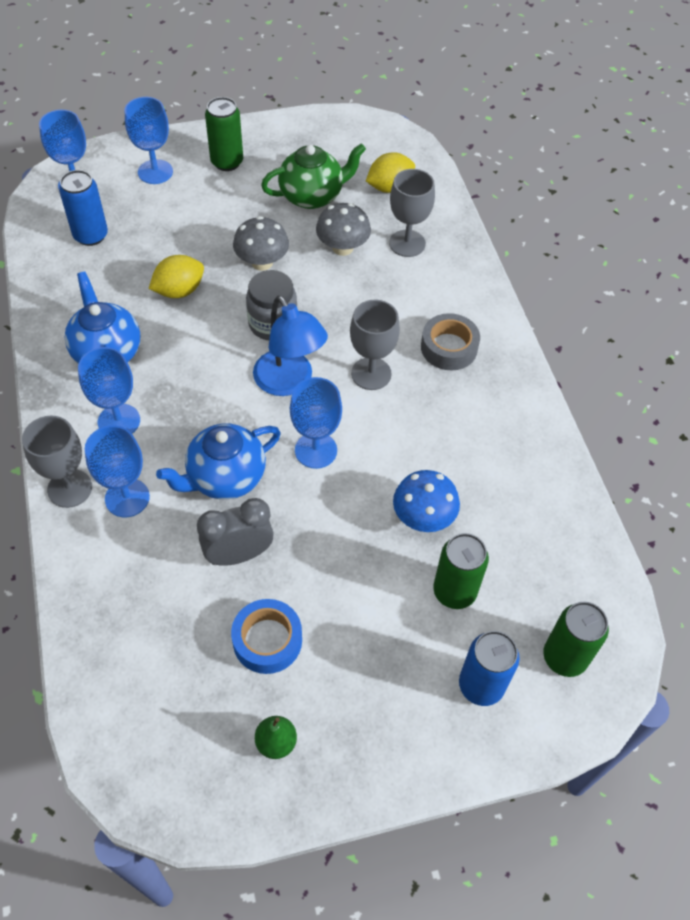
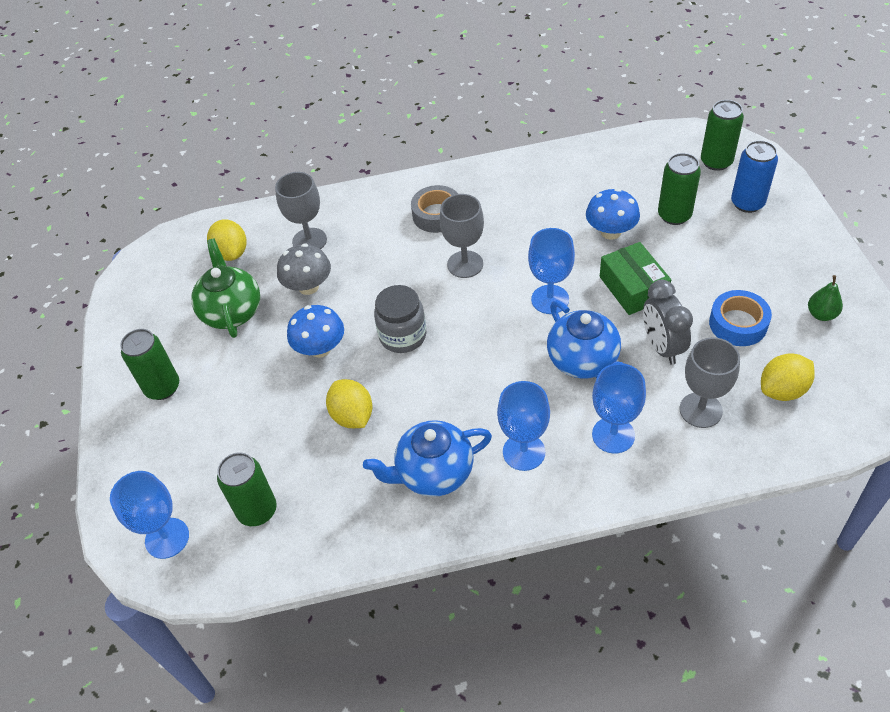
camera: 80 degrees left, 5 degrees down
grey goblet [22,416,92,508] -> grey goblet moved to [679,337,740,428]
blue can [59,170,108,246] -> green can [217,452,277,526]
blue goblet [125,97,173,184] -> none
grey mushroom [233,216,289,271] -> blue mushroom [287,305,344,358]
blue lamp [253,295,328,396] -> none
none -> green box [600,242,671,315]
none -> yellow lemon [761,353,815,401]

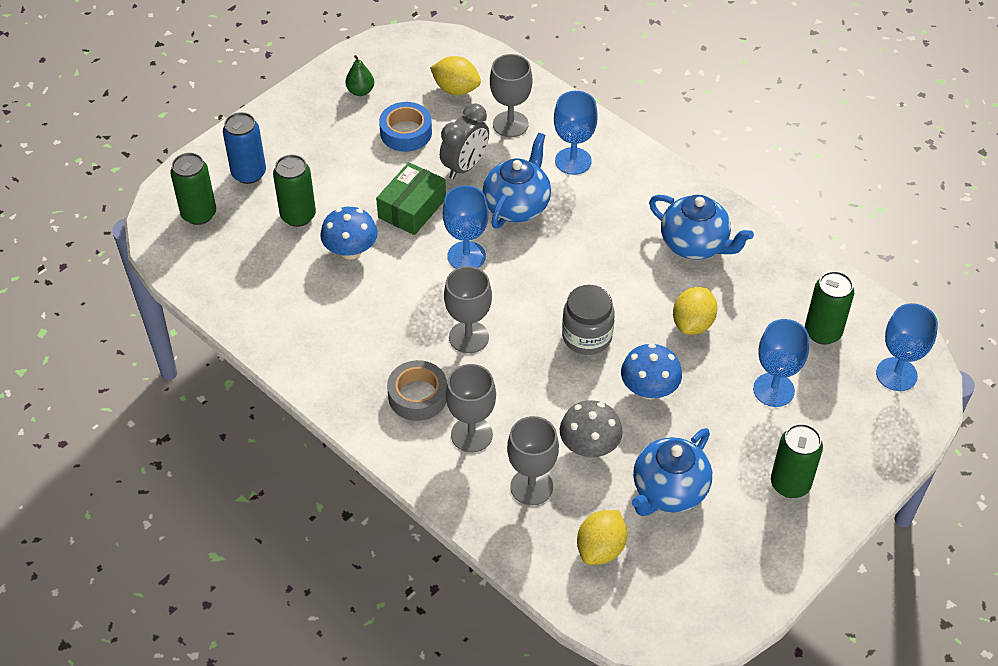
camera: 130 degrees left, 0 degrees up
green teapot [191,238,260,338] -> blue teapot [632,428,712,516]
blue goblet [497,381,550,471] -> blue goblet moved to [753,319,809,407]
none -> grey goblet [446,364,496,453]

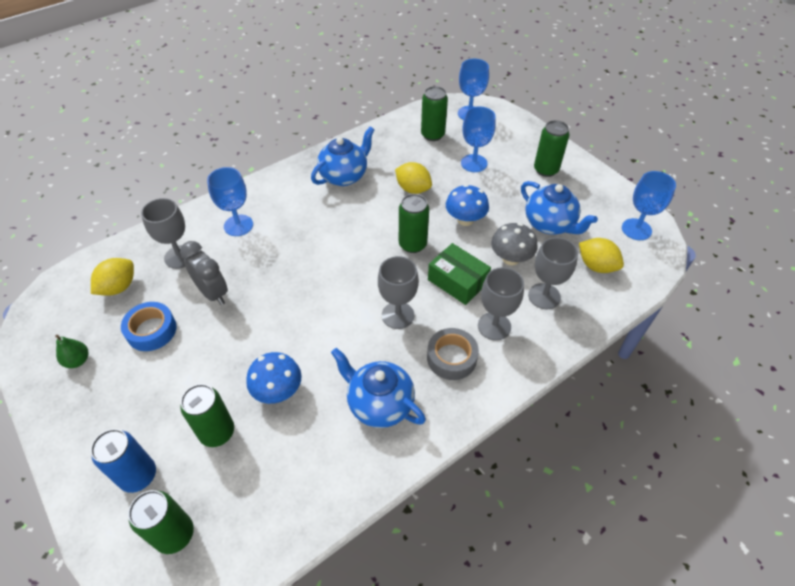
camera: 80 degrees left, 0 degrees up
green box [376,162,446,235] -> green box moved to [428,243,491,305]
blue goblet [443,185,489,269] -> blue goblet moved to [622,171,676,240]
blue teapot [483,133,551,229] -> blue teapot moved to [331,348,426,428]
grey jar [562,285,615,355] -> green can [399,194,429,253]

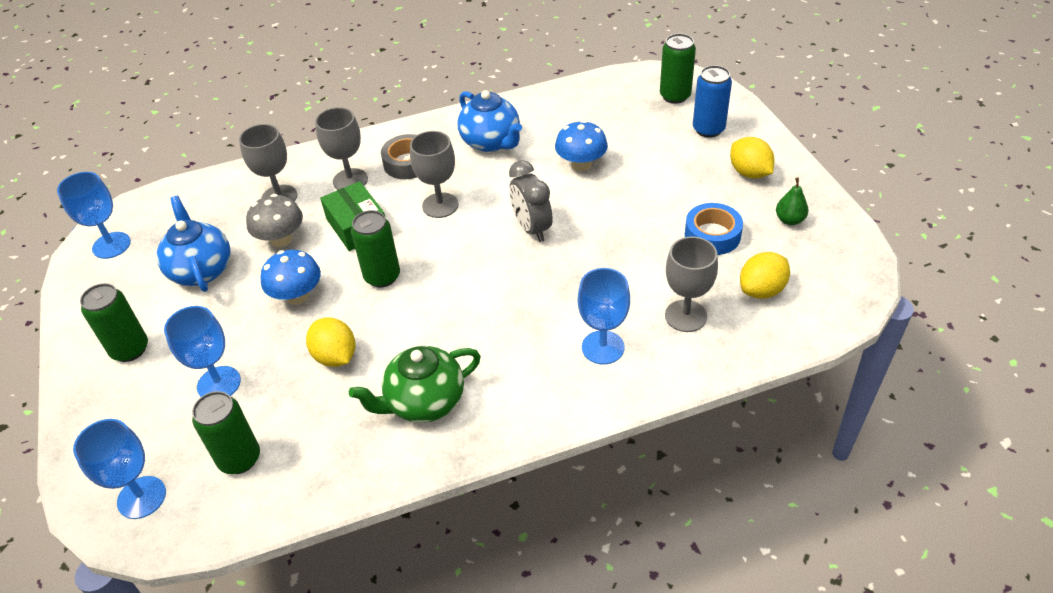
camera: 160 degrees left, 5 degrees down
grey clock [180,241,228,305] -> grey clock moved to [509,160,553,242]
green can [180,384,234,447] -> none
blue teapot [311,126,375,186] -> green teapot [349,346,481,423]
yellow lemon [579,238,624,273] -> yellow lemon moved to [730,137,774,179]

